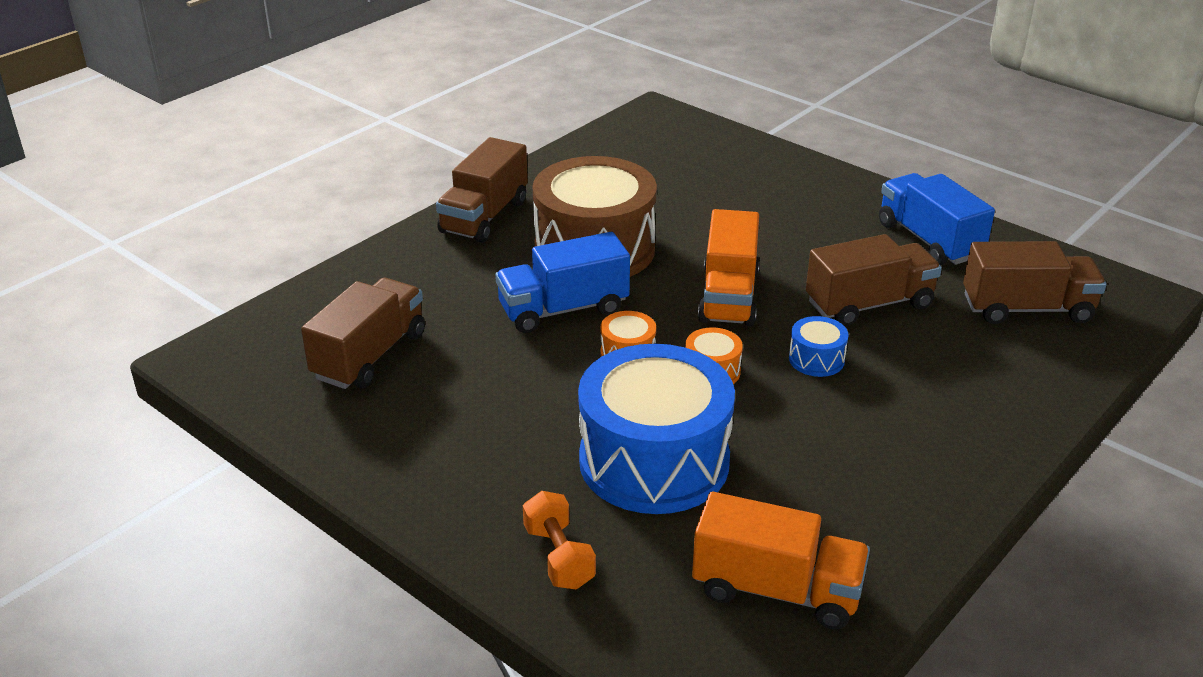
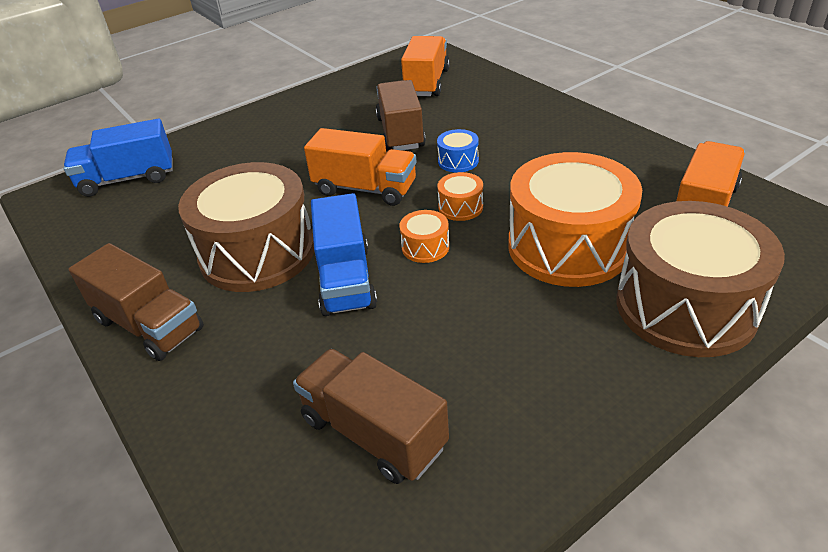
camera: 75 degrees left, 5 degrees up
orange dumbbell [523,491,596,590] -> brown drum [617,201,785,357]
blue drum [578,344,735,514] -> orange drum [508,152,642,287]
blue truck [879,173,995,265] -> blue truck moved to [63,119,173,197]
brown truck [963,241,1107,324] -> orange truck [401,36,450,96]

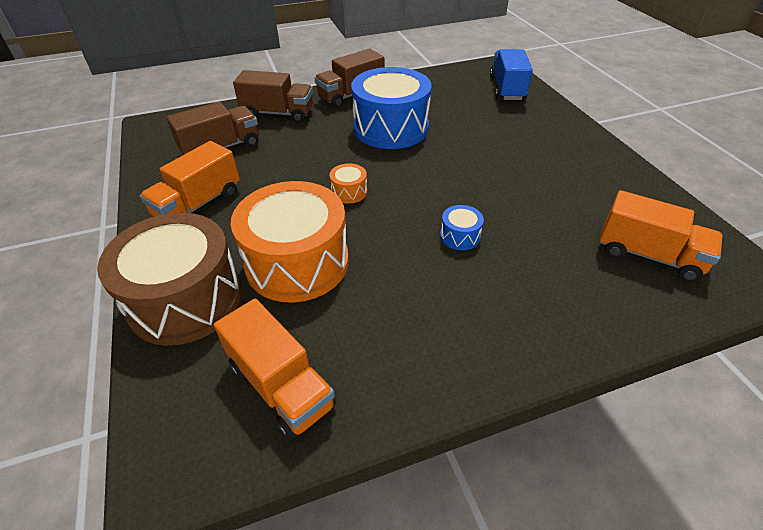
camera: 105 degrees right, 5 degrees up
brown drum [178,162,314,292] -> blue drum [351,67,432,149]
orange truck [304,128,417,206] -> orange truck moved to [140,141,240,217]
blue truck [311,193,377,316] -> none
brown truck [376,80,426,151] -> brown truck moved to [233,70,313,123]
orange drum [437,172,483,221] -> none

